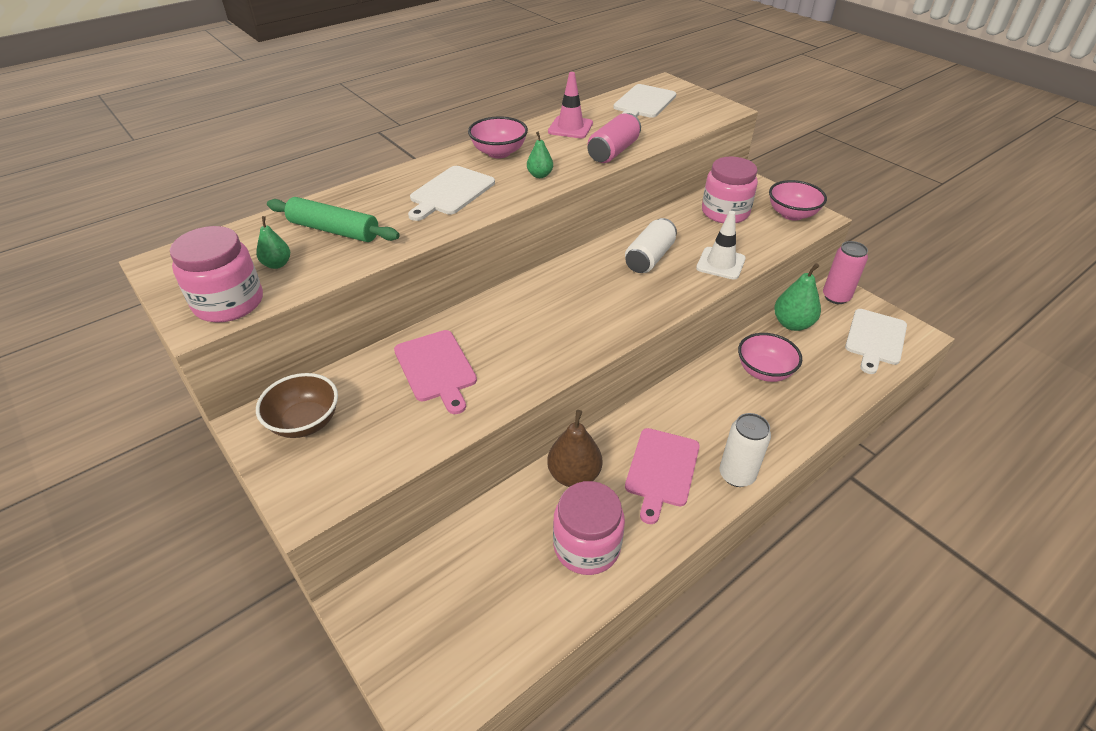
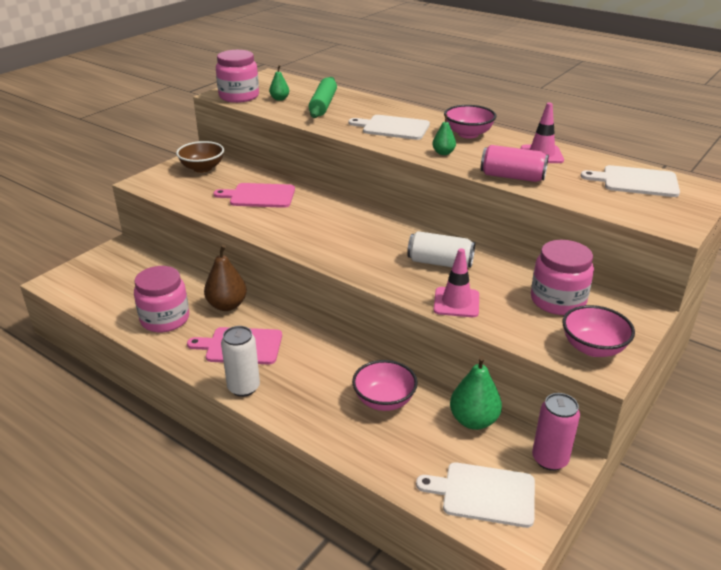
camera: 75 degrees right, 10 degrees down
pink cutting board [394,330,477,414] -> pink cutting board turned 45 degrees clockwise [214,183,295,208]
white traffic cone [696,211,746,280] -> pink traffic cone [434,248,479,317]

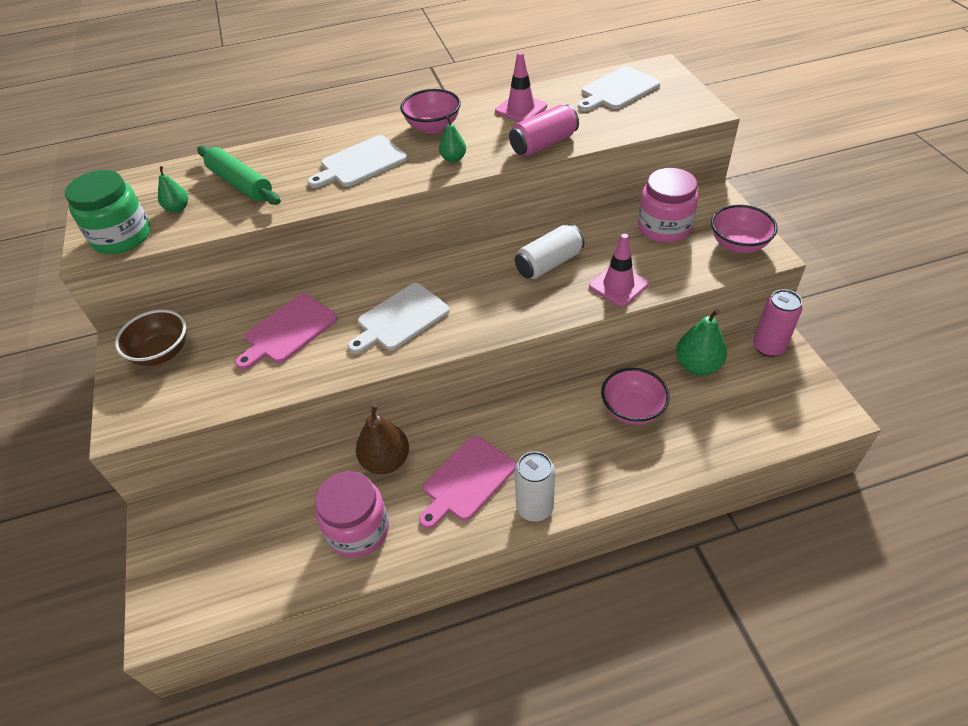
camera: 50 degrees left, 15 degrees up
pink jar [216,50,259,103] -> green jar [65,170,151,254]
white cutting board [416,462,535,528] -> white cutting board moved to [348,283,449,354]

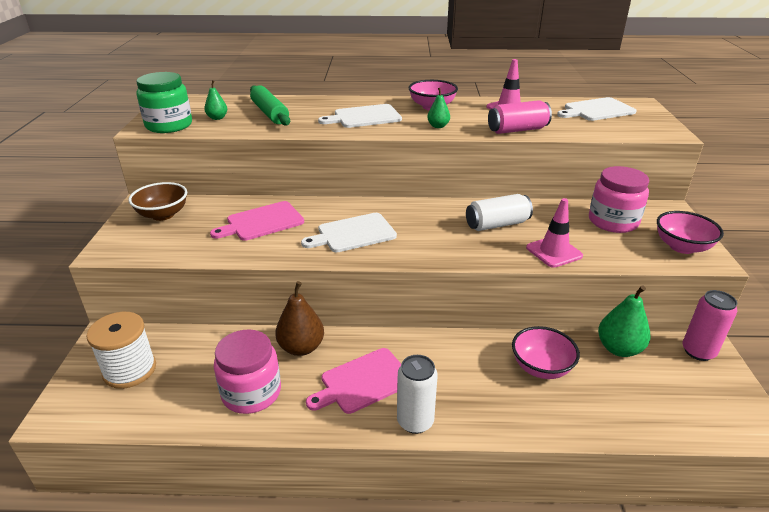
camera: 15 degrees right, 15 degrees down
none -> white spool [87,312,156,389]

